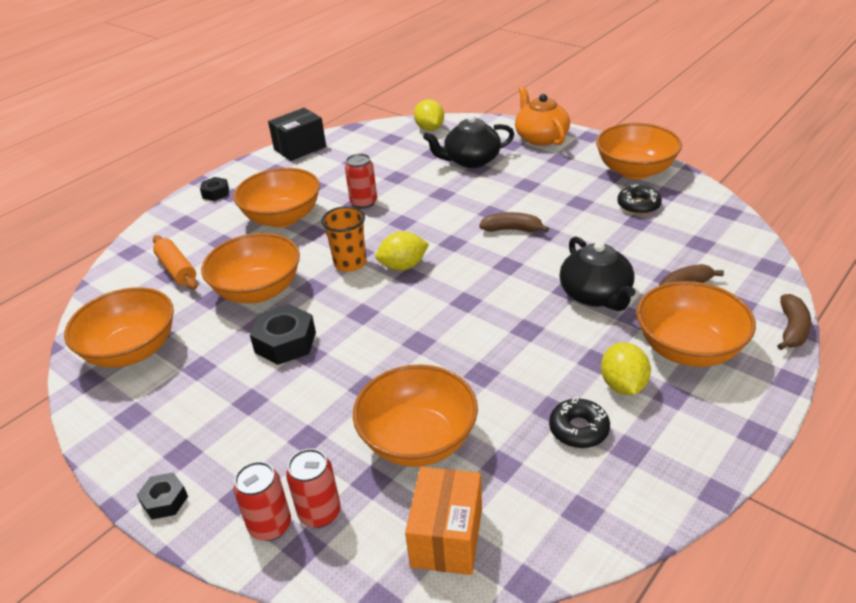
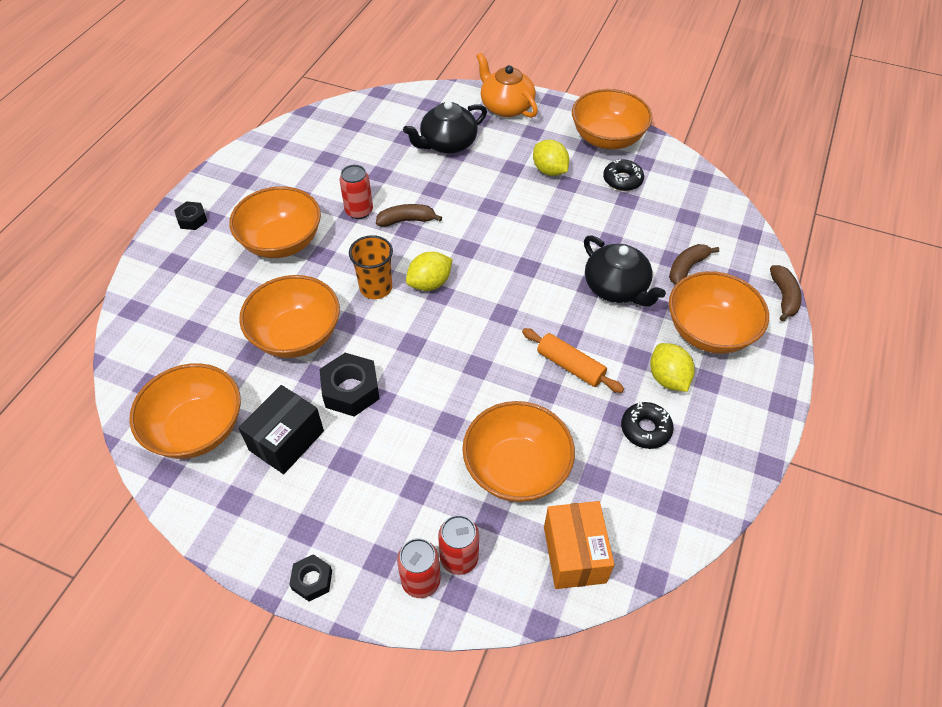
camera: 20 degrees left, 15 degrees up
orange rolling pin [153,235,198,290] -> orange rolling pin moved to [522,328,624,393]
black box [268,108,326,161] -> black box moved to [238,385,324,474]
yellow lemon [414,99,444,131] -> yellow lemon moved to [533,140,569,176]
brown banana [479,212,549,233] -> brown banana moved to [376,204,442,227]

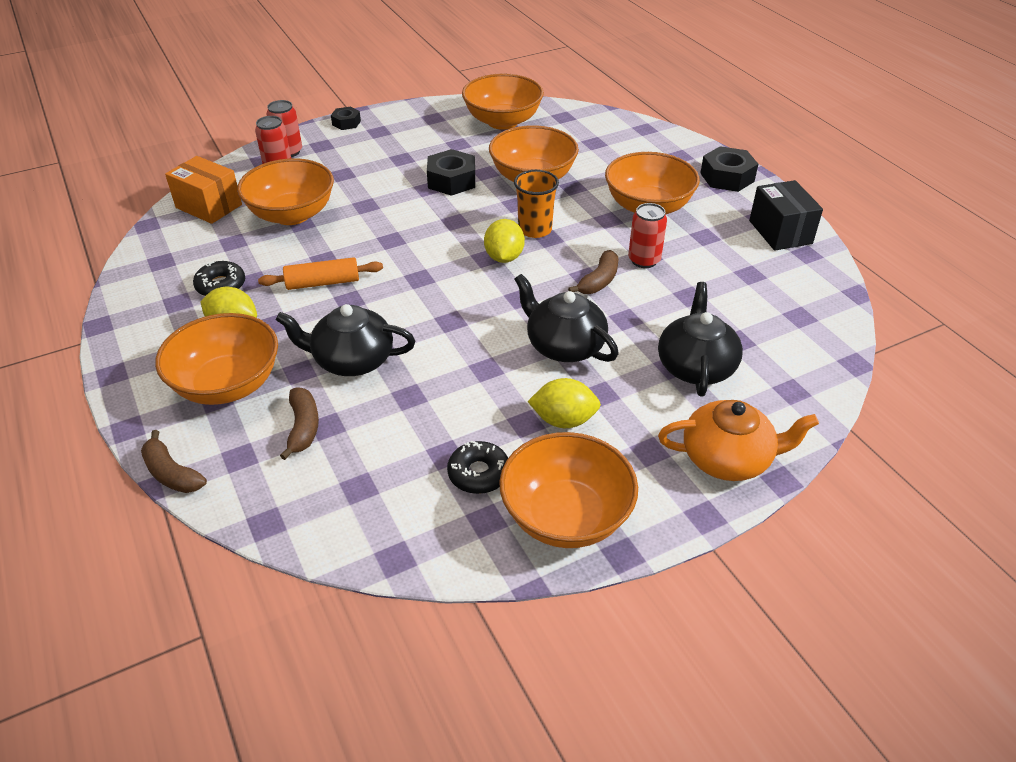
camera: 130 degrees right, 10 degrees down
black nut [174,201,207,230] -> black nut [700,146,758,192], size x1.70
black box [238,385,324,474] -> black box moved to [749,180,823,251]
none -> black teapot [514,274,618,362]

